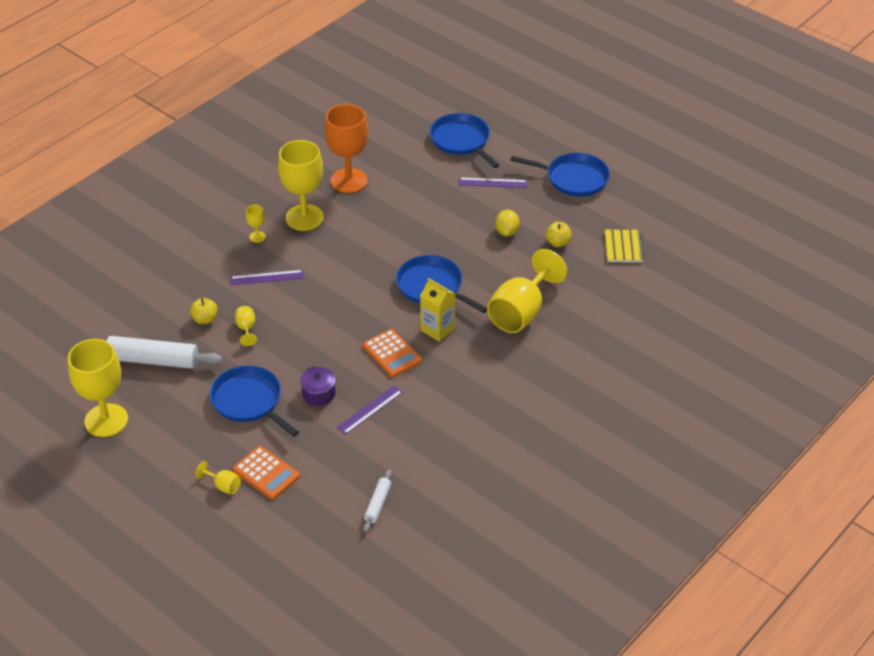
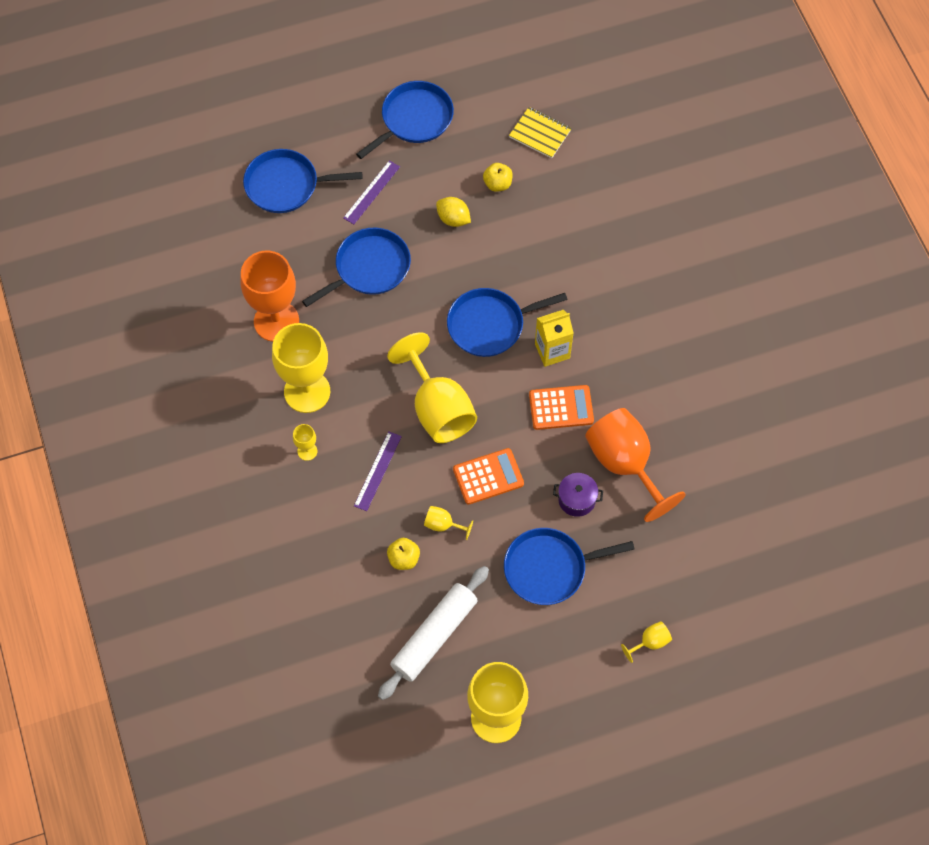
camera: 60 degrees left, 20 degrees up
orange calculator [233,446,300,500] -> orange calculator moved to [453,448,524,505]
purple ruler [337,385,403,435] -> orange goblet [585,408,685,522]
white rolling pin [364,470,392,532] -> none
yellow goblet [487,249,568,333] -> yellow goblet moved to [387,332,477,443]
none -> blue pan [302,228,411,307]

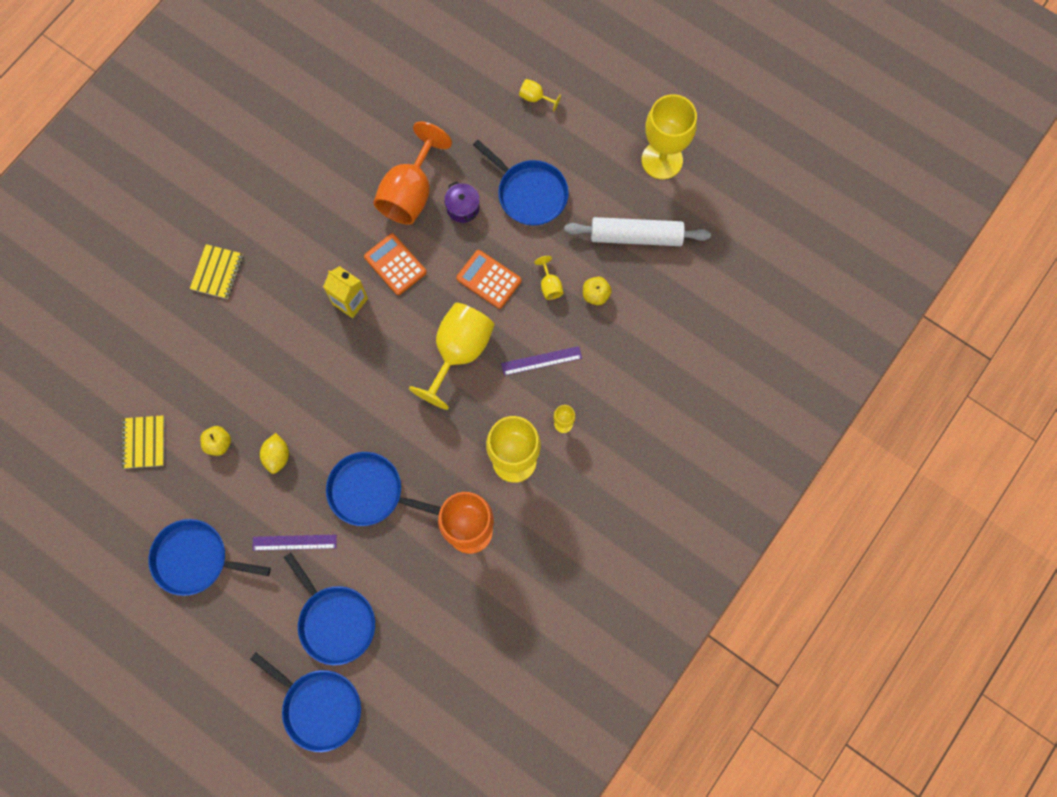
camera: 125 degrees left, 10 degrees up
blue pan [447,288,568,357] -> blue pan moved to [250,653,361,752]
none -> yellow notebook [190,244,243,299]

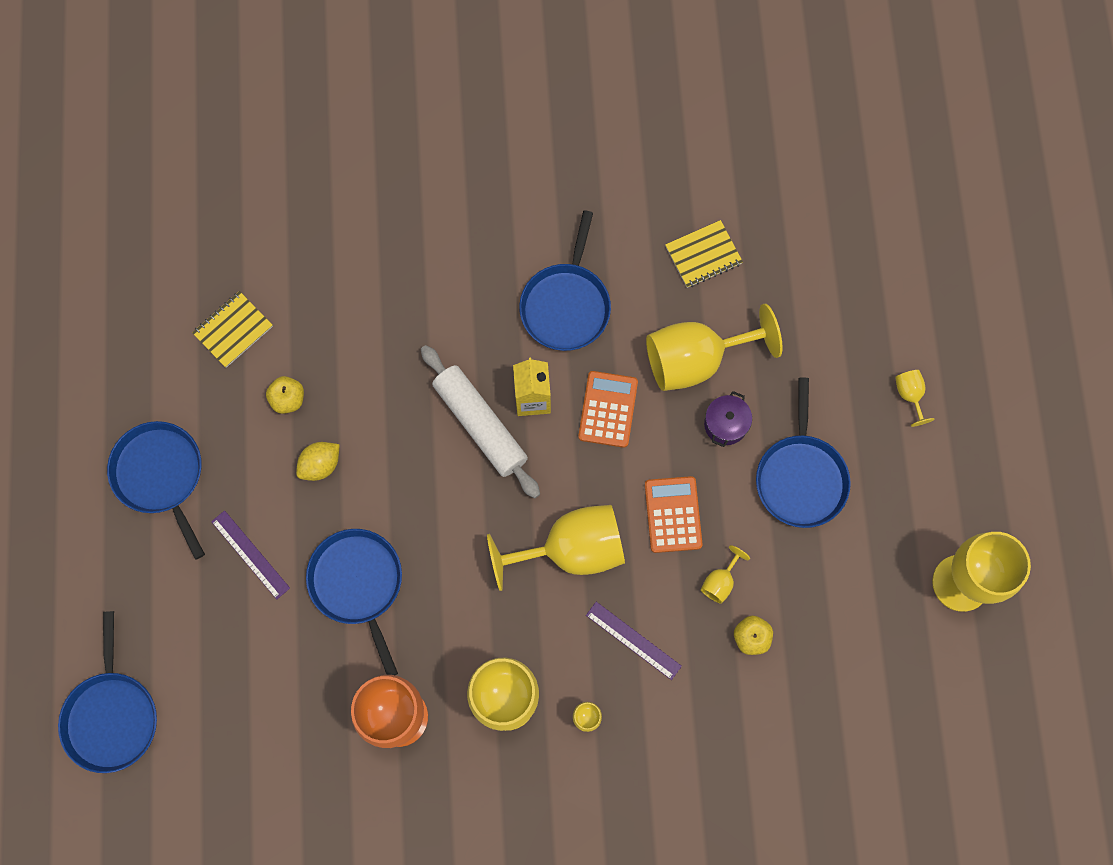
camera: 50 degrees right, 0 degrees up
yellow notebook [190,244,243,299] -> yellow notebook moved to [665,220,743,288]
blue pan [284,553,375,665] -> blue pan moved to [519,210,611,351]
orange goblet [373,121,452,224] -> yellow goblet [646,304,783,391]
white rolling pin [564,217,711,246] -> white rolling pin moved to [421,345,540,498]

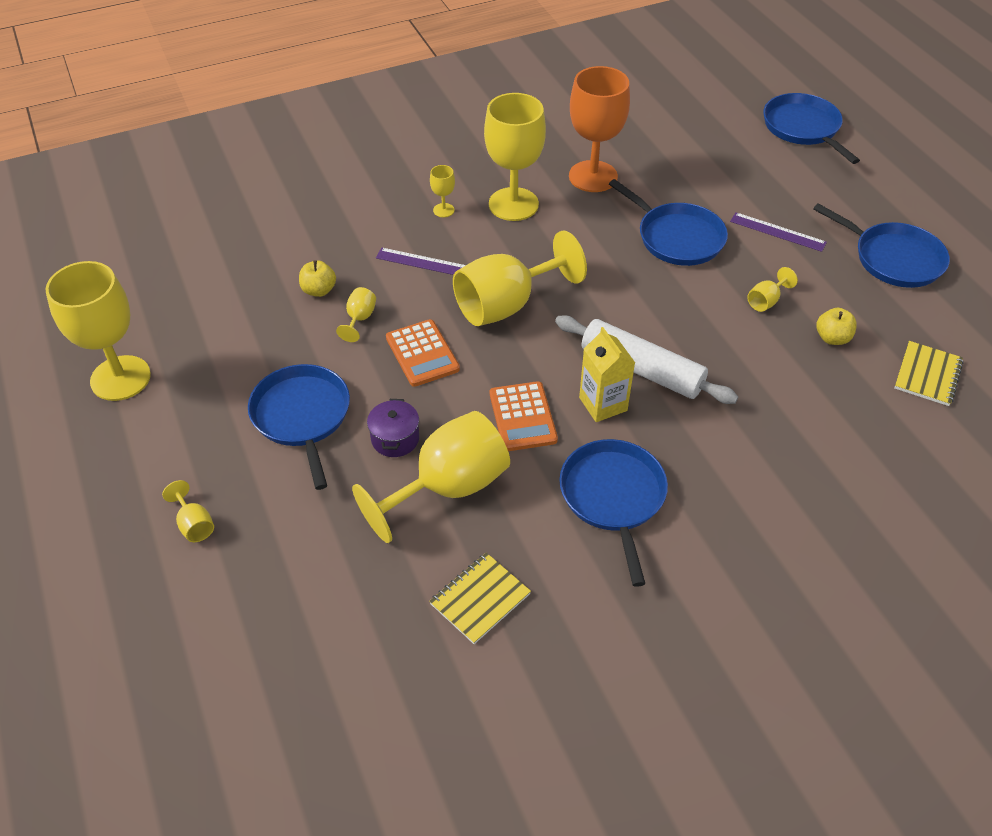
camera: 160 degrees right, 25 degrees down
yellow lemon [296,442,340,481] -> yellow goblet [747,267,798,312]

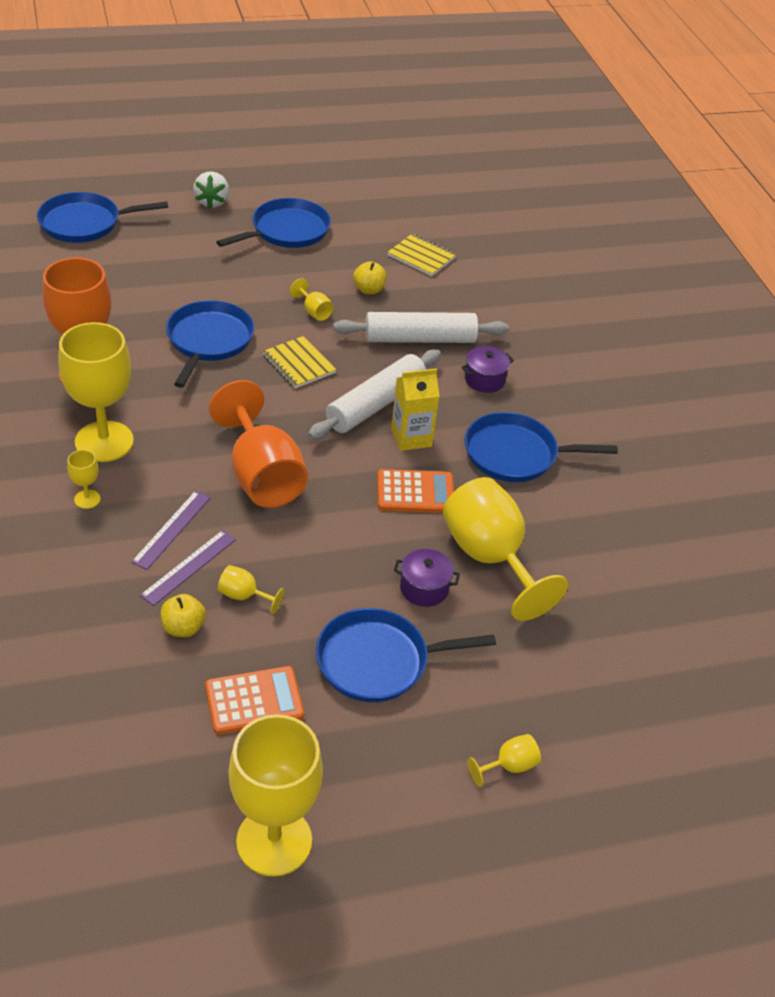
camera: 85 degrees left, 5 degrees down
orange calculator [386,319,460,387] -> orange calculator moved to [205,666,304,734]
yellow notebook [429,553,531,644] -> yellow notebook moved to [262,336,336,388]
yellow goblet [453,231,587,326] -> orange goblet [209,380,308,508]
blue pan [609,179,728,266] -> blue pan turned 45 degrees counterclockwise [166,300,254,388]
purple ruler [730,212,827,252] -> purple ruler moved to [140,530,236,606]
none -> white strawberry [193,171,229,209]
none -> white rolling pin [333,312,509,343]
none -> purple pot [461,346,514,393]

